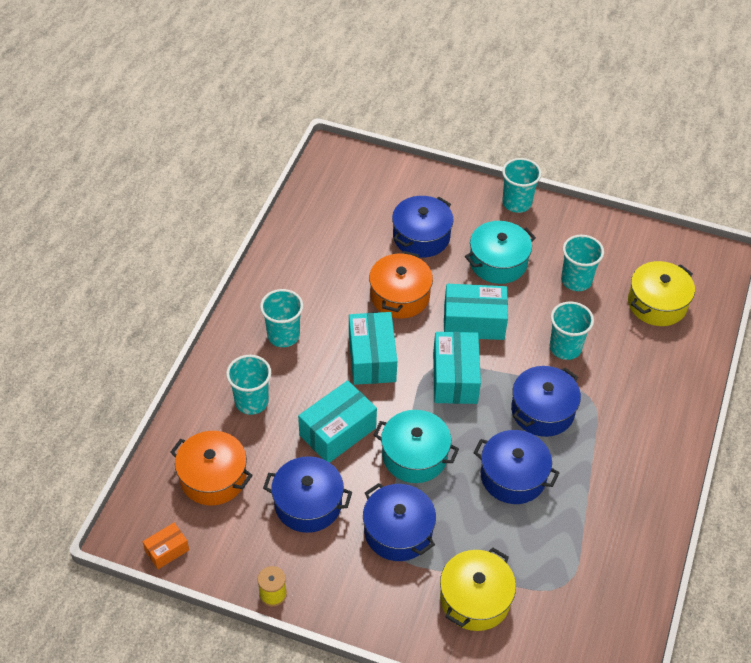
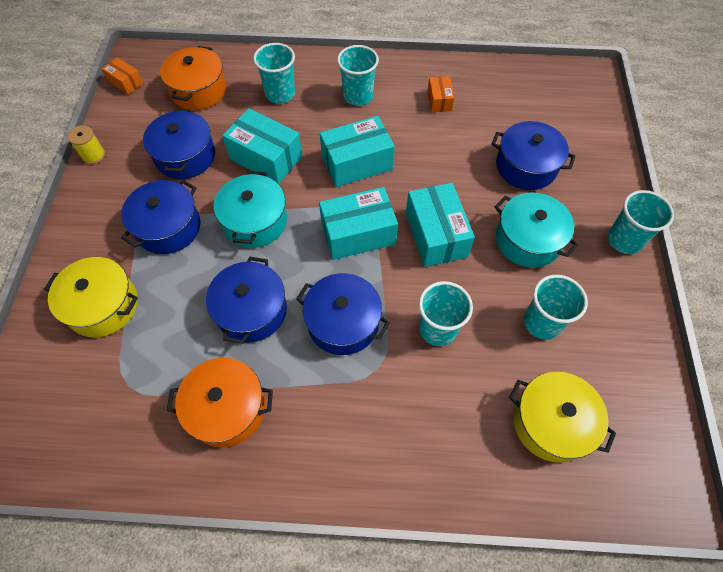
camera: 75 degrees right, 10 degrees up
orange pot [369,251,433,318] -> orange pot moved to [167,358,273,447]
none -> orange box [427,76,455,112]

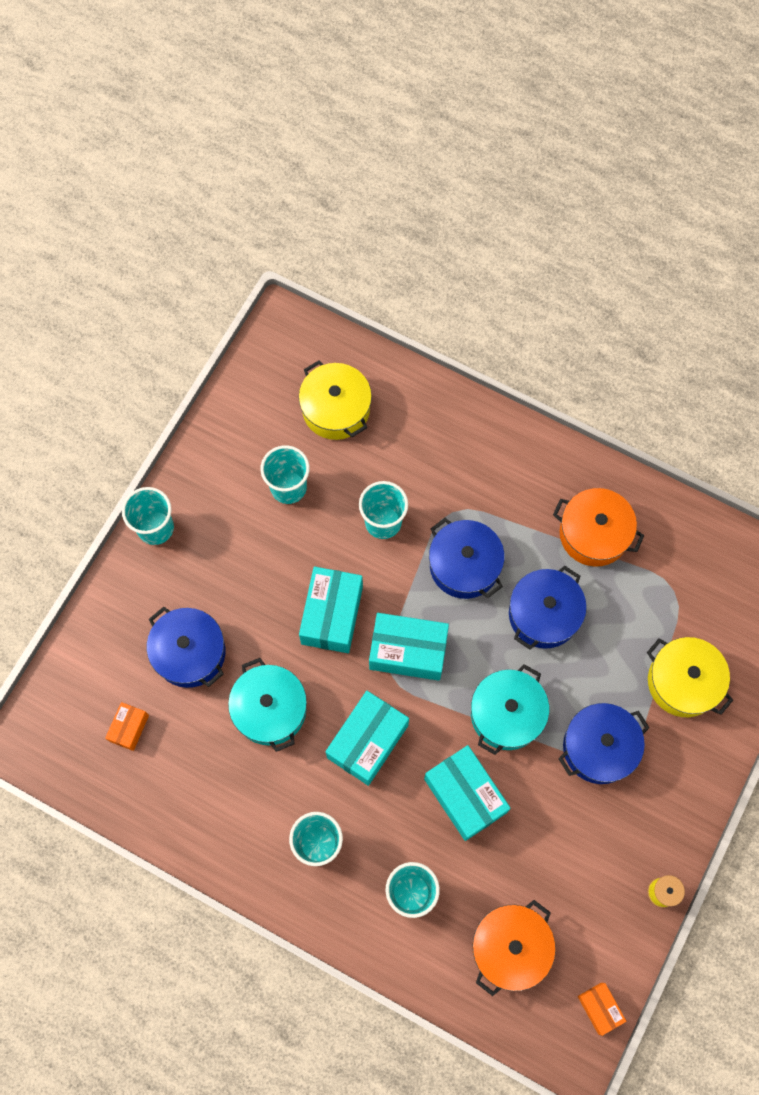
camera: 155 degrees left, 10 degrees up
blue pot [143,109,215,179] -> none
turquoise box [320,116,395,187] -> turquoise box turned 60 degrees counterclockwise [325,691,409,786]
orange box [427,76,455,112] -> orange box moved to [105,702,149,751]
turquoise pot [494,193,579,268] -> turquoise pot moved to [228,658,307,752]

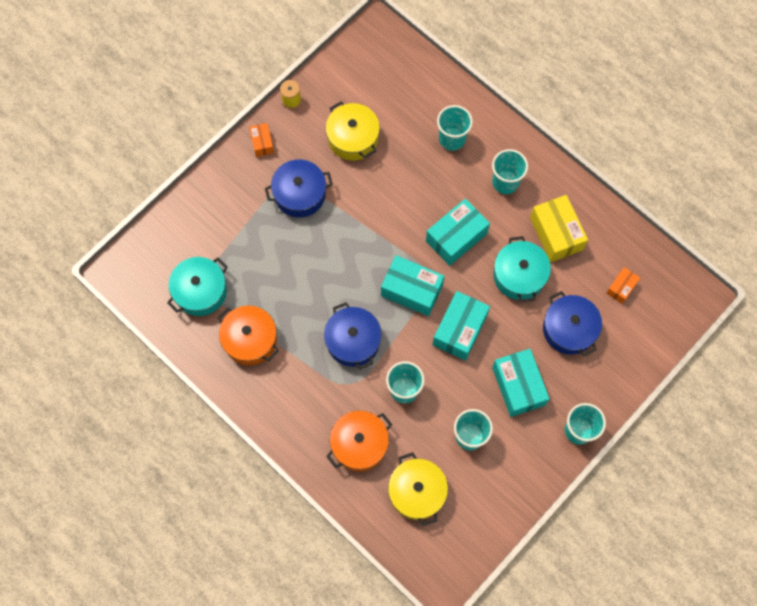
camera: 165 degrees left, 0 degrees up
turquoise box [424,745,511,841] -> turquoise box moved to [492,349,550,417]
turquoise pot [471,664,549,755] -> turquoise pot moved to [167,257,228,316]
orange pot [472,900,556,996] -> orange pot moved to [326,411,392,471]
blue pot [509,565,587,650] -> none
orange box [578,983,626,1036] -> orange box moved to [249,123,274,157]
yellow pot [647,637,733,717] -> yellow pot moved to [325,101,380,161]
none -> yellow box [530,195,588,262]

